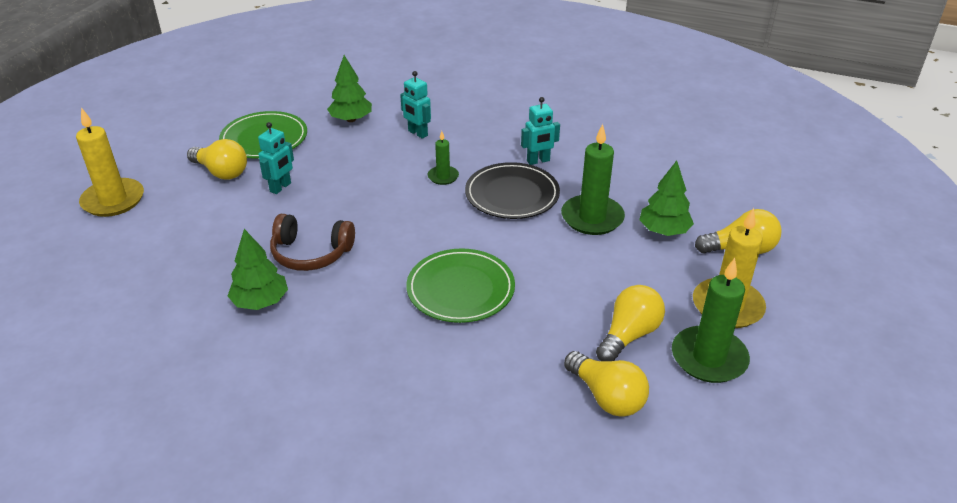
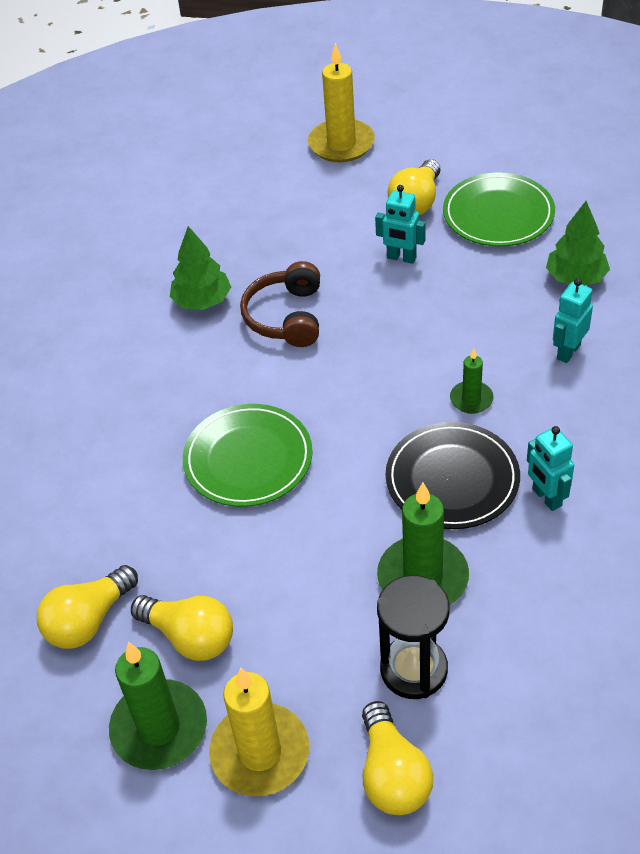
camera: 85 degrees right, 10 degrees up
green tree [639,161,694,236] -> black hourglass [377,575,450,699]

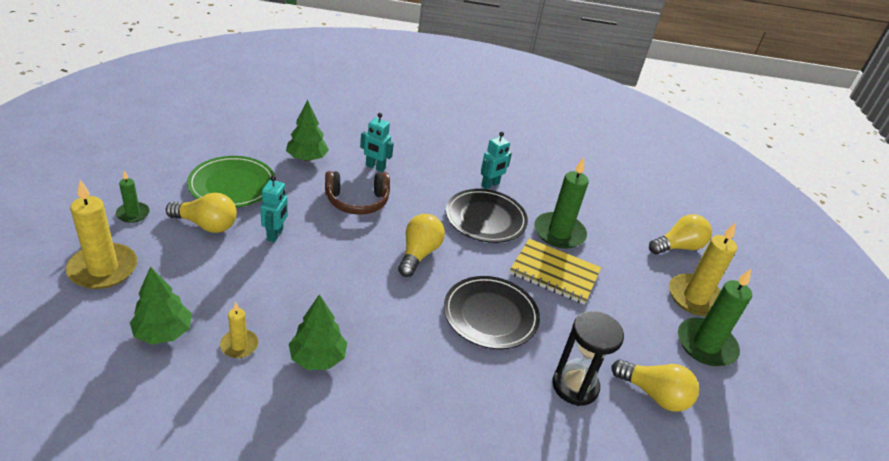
camera: 110 degrees left, 10 degrees down
yellow light bulb [131,595,233,661] -> yellow light bulb moved to [398,214,445,277]
green plate [183,404,313,507] -> black plate [444,276,540,349]
brown headphones [240,261,320,347] -> brown headphones moved to [325,171,390,215]
black hourglass [377,575,450,699] -> black hourglass moved to [552,311,624,406]
green candle [450,348,494,414] -> green candle moved to [116,171,150,223]
none -> green tree [130,266,192,345]
none -> yellow candle [220,302,258,358]
none -> yellow notebook [510,239,601,304]

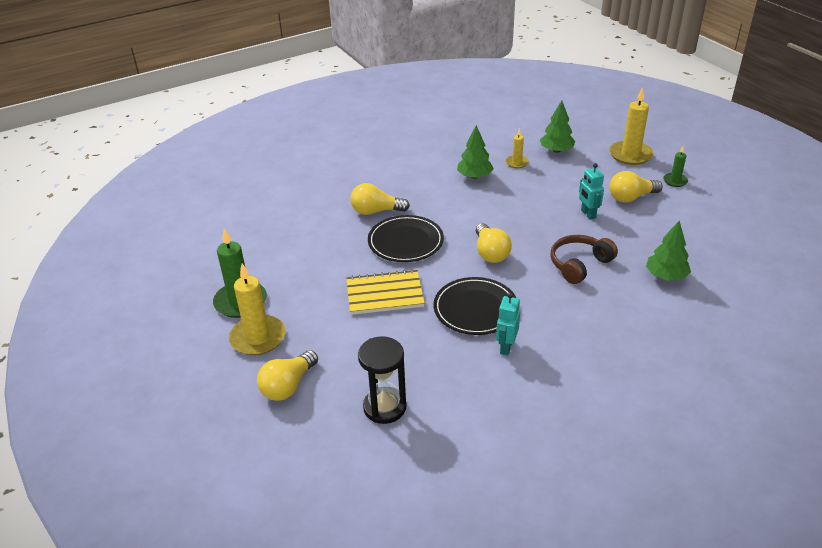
camera: 155 degrees right, 0 degrees up
green plate [187,156,276,207] -> none
turquoise robot [360,113,394,172] -> none
green candle [534,157,589,249] -> none
black hourglass [552,311,624,406] -> black hourglass moved to [358,336,407,424]
yellow light bulb [611,359,699,412] -> yellow light bulb moved to [350,183,410,215]

